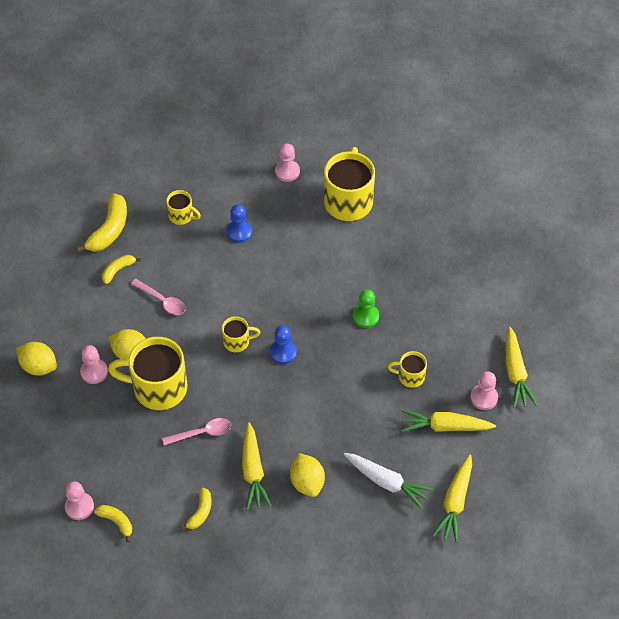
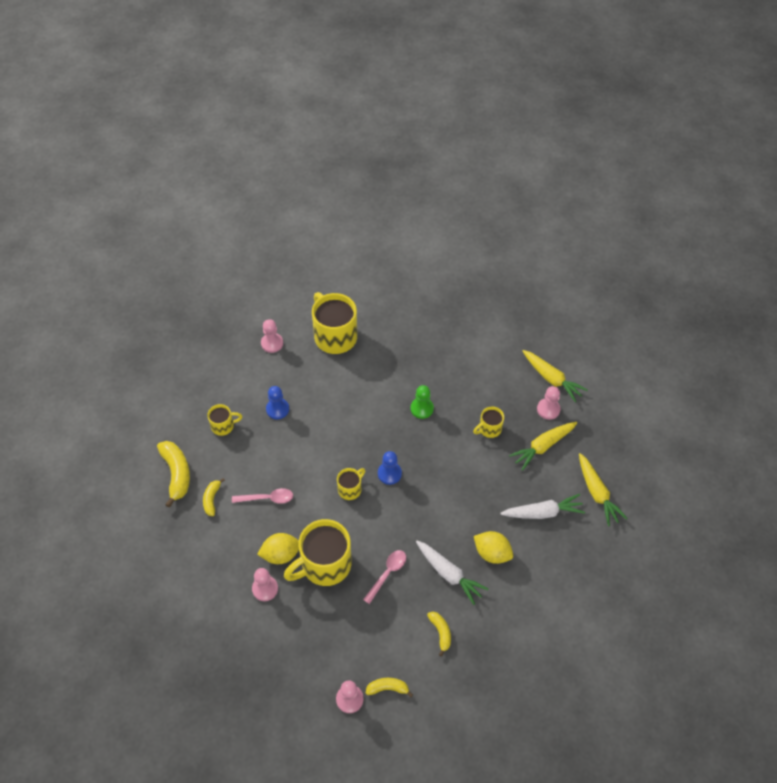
camera: 40 degrees left, 0 degrees up
yellow lemon [16,342,57,375] -> none
yellow carrot [242,422,272,511] -> white carrot [416,541,488,605]

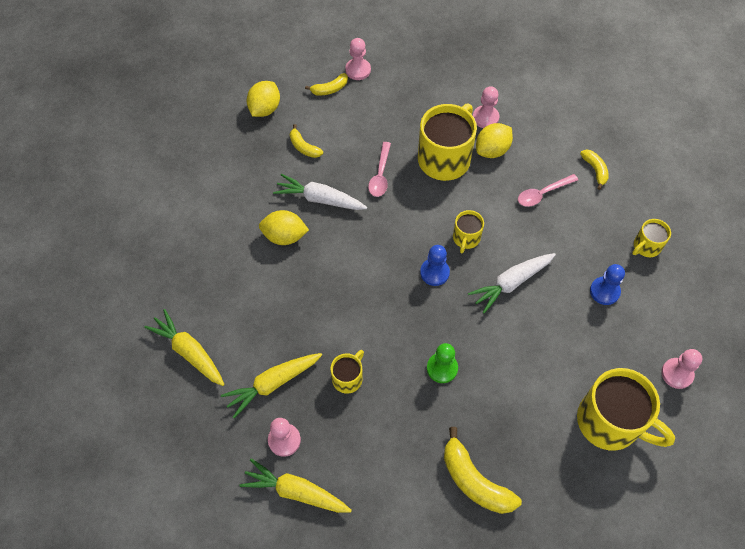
camera: 155 degrees right, 5 degrees up
yellow banana [157,441,190,508] -> yellow banana moved to [444,427,522,514]
white carrot [500,494,585,519] -> white carrot moved to [468,253,556,314]
yellow carrot [509,422,577,471] -> yellow carrot turned 150 degrees counterclockwise [221,353,322,418]
none -> yellow lemon [247,81,280,117]

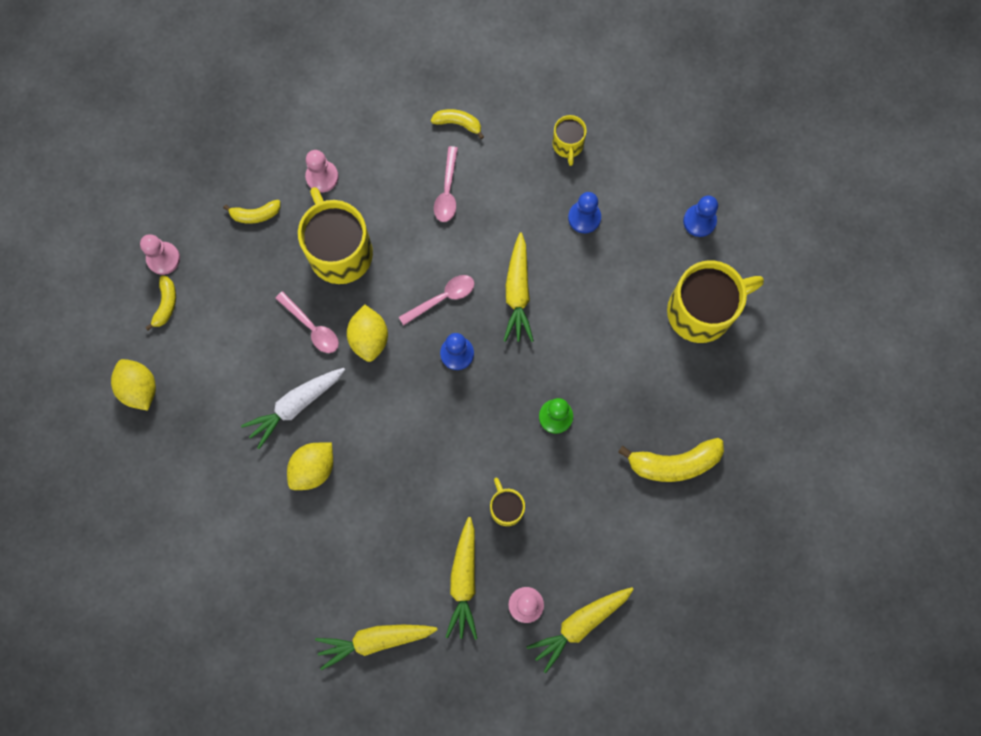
camera: 55 degrees left, 15 degrees up
yellow banana [290,124,323,158] -> yellow banana moved to [223,200,281,224]
yellow mug [453,210,484,253] -> pink spoon [399,275,474,326]
white carrot [468,253,556,314] -> yellow carrot [503,232,534,342]
yellow lemon [476,123,513,158] -> yellow lemon moved to [347,304,388,362]
pink pawn [661,349,702,389] -> blue pawn [683,195,718,237]

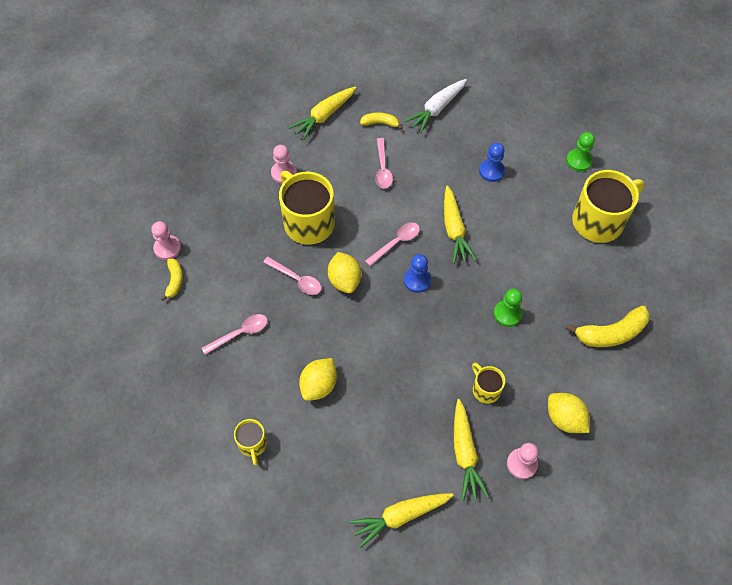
camera: 10 degrees left, 15 degrees down
yellow lemon [111,359,156,411] -> yellow lemon moved to [548,393,589,433]
yellow banana [223,200,281,224] -> none
white carrot [241,368,345,449] -> white carrot moved to [404,79,467,133]
yellow carrot [526,587,634,673] -> yellow carrot moved to [288,87,356,140]
yellow mug [552,115,587,166] -> yellow mug moved to [234,419,267,465]
blue pawn [683,195,718,237] -> green pawn [566,132,595,171]
none -> pink spoon [201,314,268,355]

